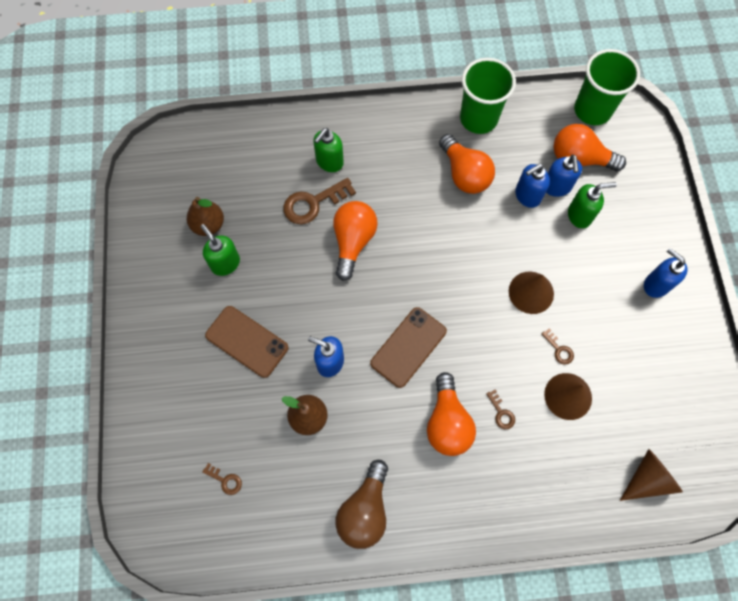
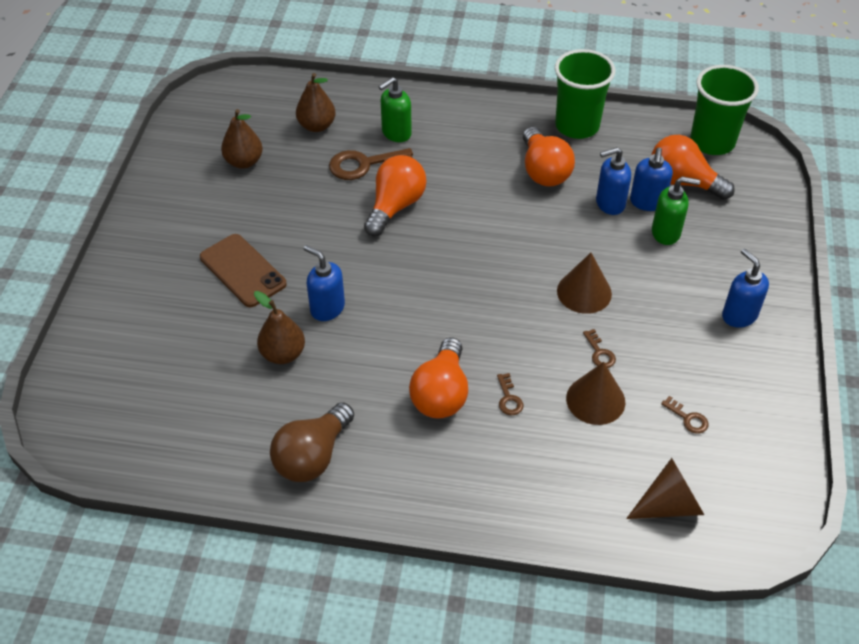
camera: 15 degrees right, 20 degrees down
green soap dispenser [200,224,240,276] -> none
brown key [202,463,242,495] -> brown key moved to [661,396,708,434]
brown phone [370,307,447,388] -> none
none -> brown pear [296,73,336,132]

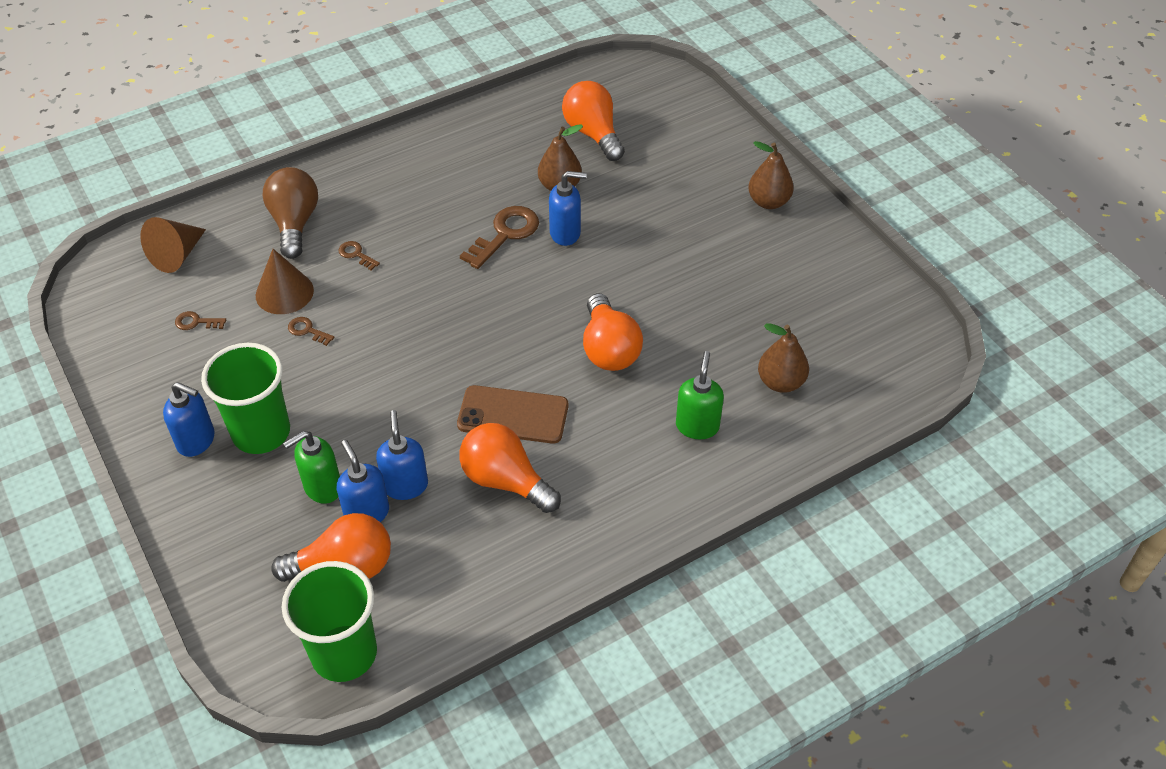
camera: 140 degrees right, 0 degrees up
brown phone [200,234,287,307] -> brown phone moved to [457,385,568,444]
brown pear [221,109,263,169] -> brown pear moved to [748,141,794,209]
brown light bulb [270,402,354,482] -> brown light bulb moved to [263,167,318,259]
brown key [329,148,413,180] -> brown key moved to [460,206,539,269]
orange light bulb [409,337,468,419] -> orange light bulb moved to [562,81,625,161]
green cup [555,49,615,139] -> green cup moved to [201,343,290,454]
brown cone [557,253,612,314] -> none
blue soap dispenser [596,147,631,215] -> blue soap dispenser turned 45 degrees counterclockwise [376,410,428,500]

